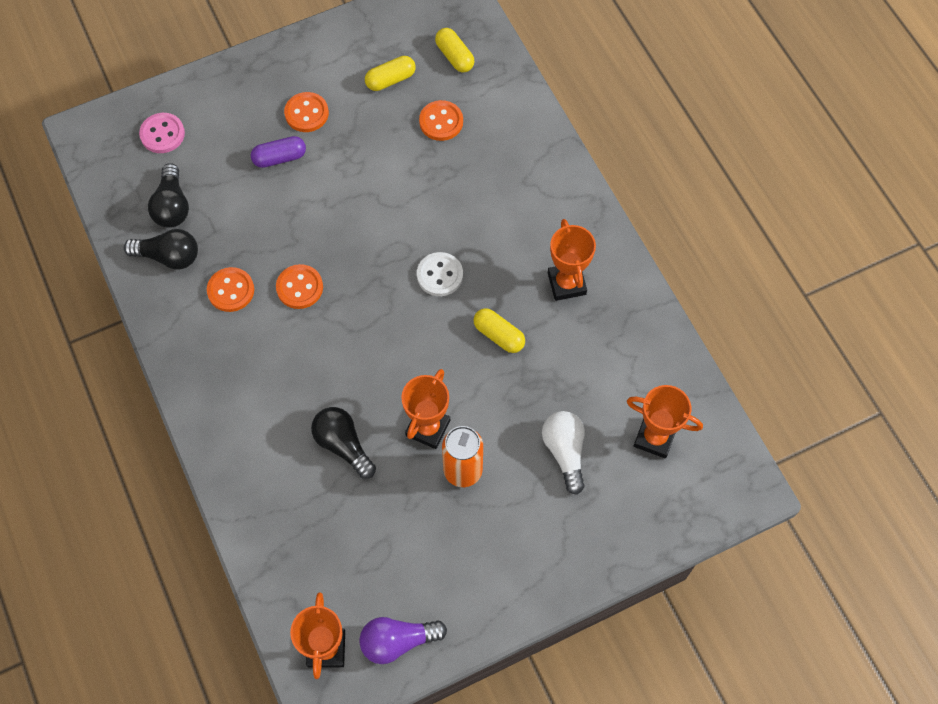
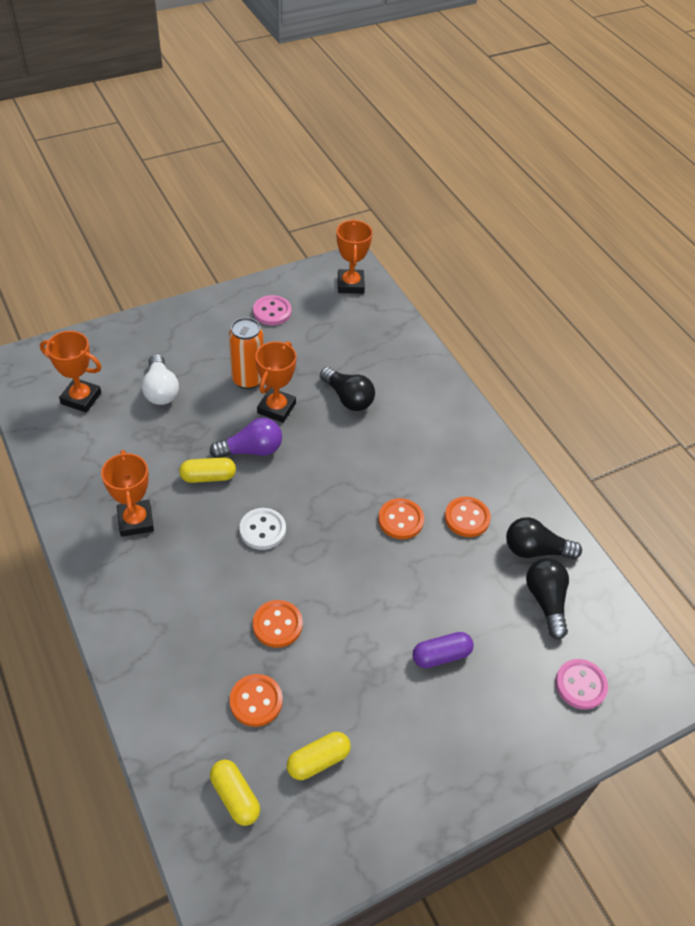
camera: 175 degrees right, 15 degrees down
orange button [284,92,329,132] -> orange button moved to [253,600,303,648]
purple light bulb [359,617,447,664] -> purple light bulb moved to [210,418,282,458]
yellow capsule [473,308,525,353] -> yellow capsule turned 45 degrees counterclockwise [179,457,236,483]
none -> pink button [253,295,291,325]

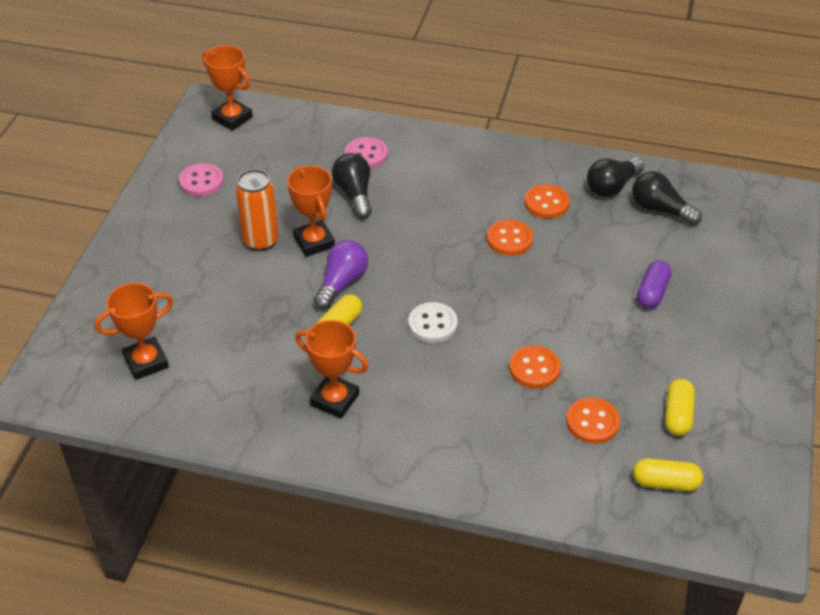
camera: 45 degrees left, 5 degrees down
white light bulb [142,354,179,405] -> none
black light bulb [320,367,375,411] -> black light bulb turned 105 degrees counterclockwise [332,153,372,219]
pink button [555,659,608,710] -> pink button moved to [345,137,388,169]

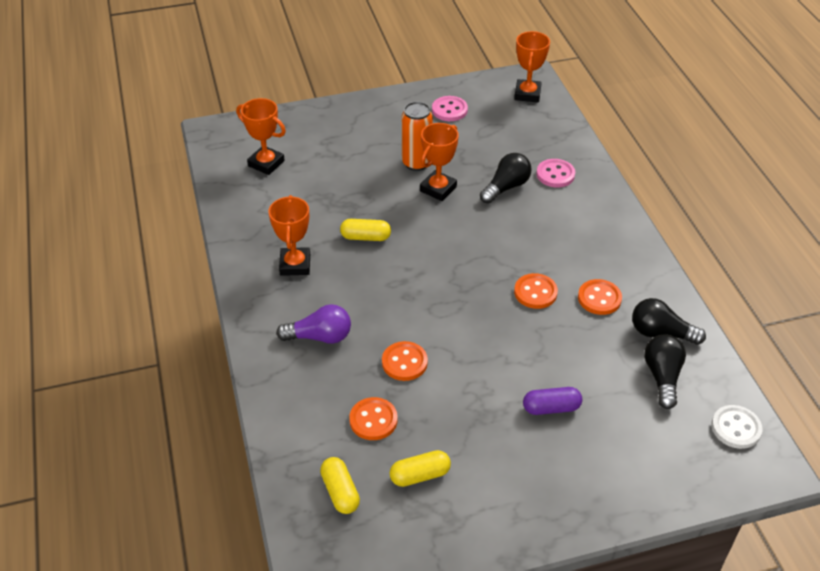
camera: 60 degrees right, 0 degrees up
purple light bulb [313,240,368,310] -> purple light bulb moved to [276,304,351,344]
white button [408,302,458,343] -> white button moved to [712,405,762,449]

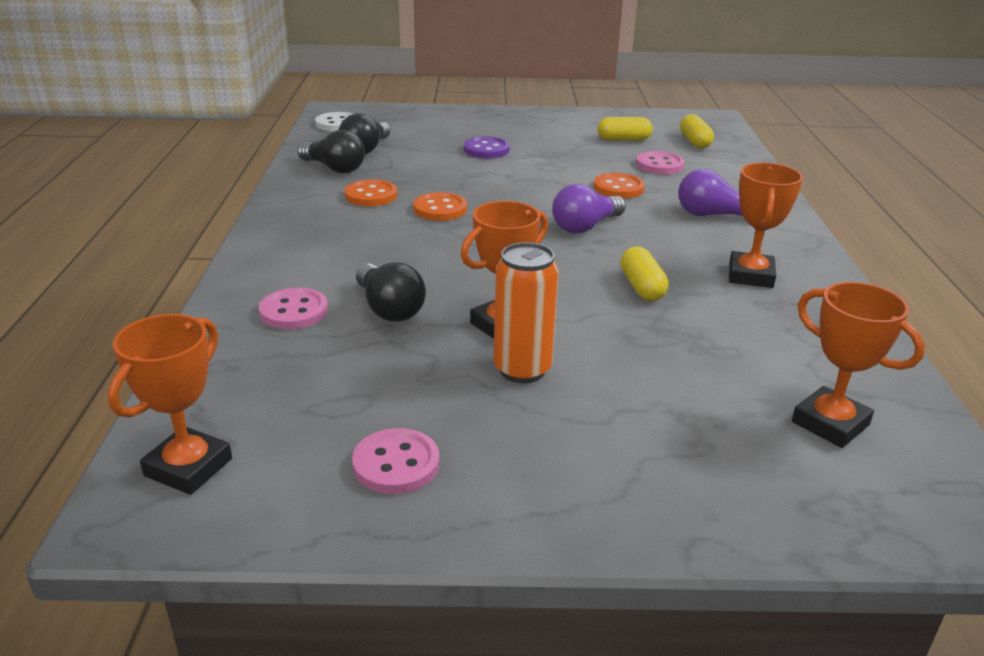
camera: 165 degrees left, 15 degrees down
yellow capsule [340,219,391,241] -> yellow capsule turned 60 degrees clockwise [620,246,669,301]
orange button [349,397,398,440] -> pink button [636,151,685,174]
black light bulb [480,153,532,204] -> black light bulb turned 90 degrees counterclockwise [356,262,426,322]
purple capsule [523,387,582,415] -> purple button [464,137,510,158]
none -> purple light bulb [552,184,626,233]

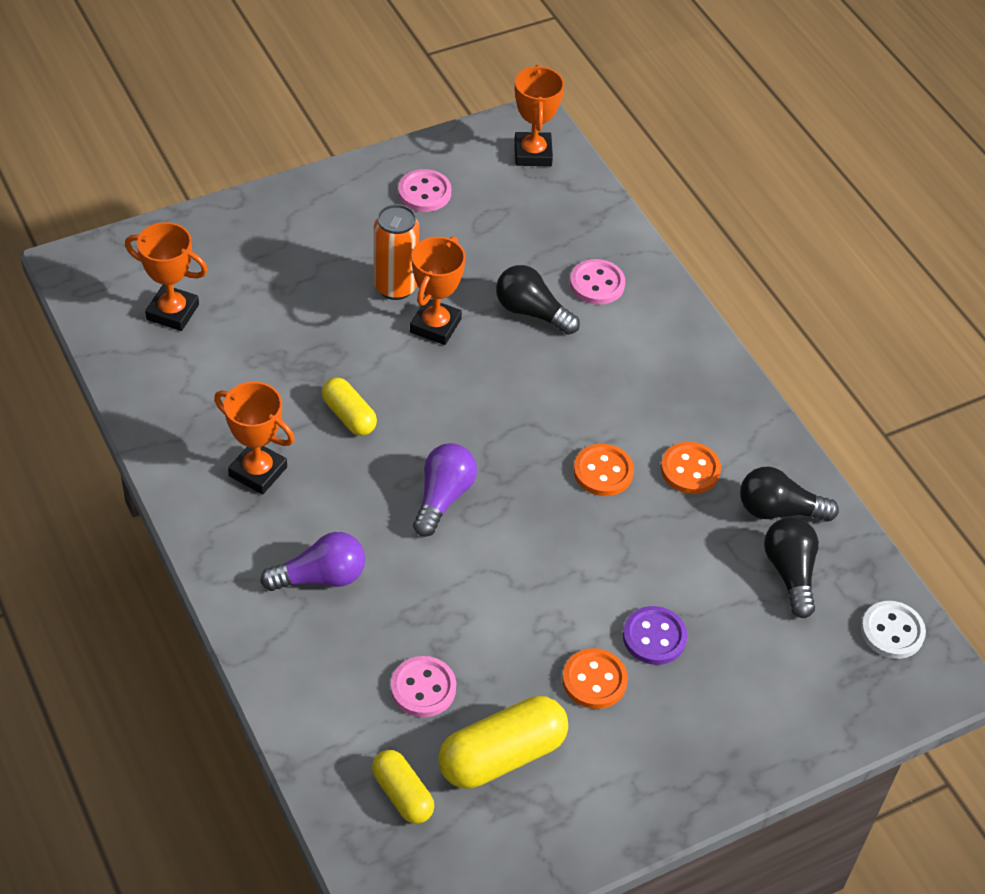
camera: 150 degrees right, 20 degrees up
orange button [594,173,645,198] -> orange button moved to [562,648,628,709]
yellow capsule [597,117,653,141] -> yellow capsule [438,696,568,789], size x1.67
orange trophy [729,162,803,288] -> orange trophy turned 45 degrees counterclockwise [214,382,295,495]

